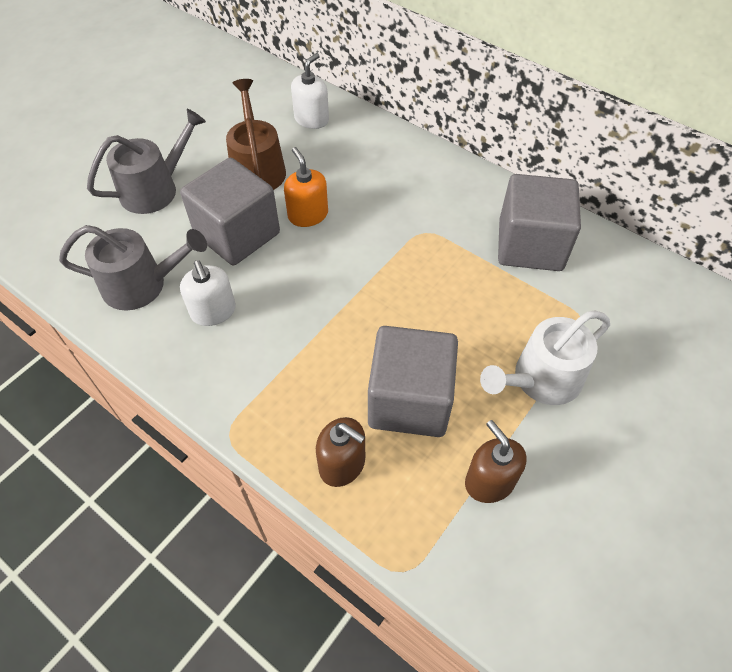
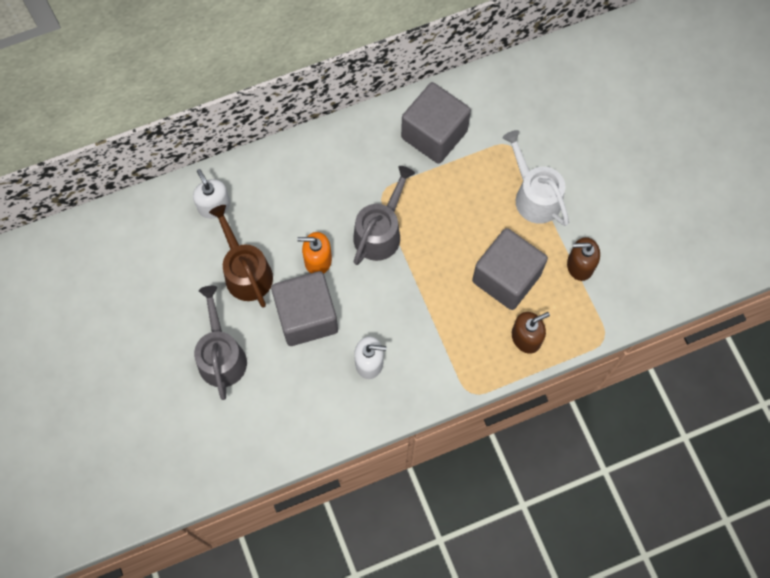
camera: 60 degrees left, 15 degrees up
grey watering can [59,225,207,311] -> grey watering can moved to [353,166,415,265]
brown watering can [226,79,286,190] -> brown watering can turned 45 degrees clockwise [209,205,273,308]
white watering can [480,311,610,405] -> white watering can turned 150 degrees clockwise [502,130,569,226]

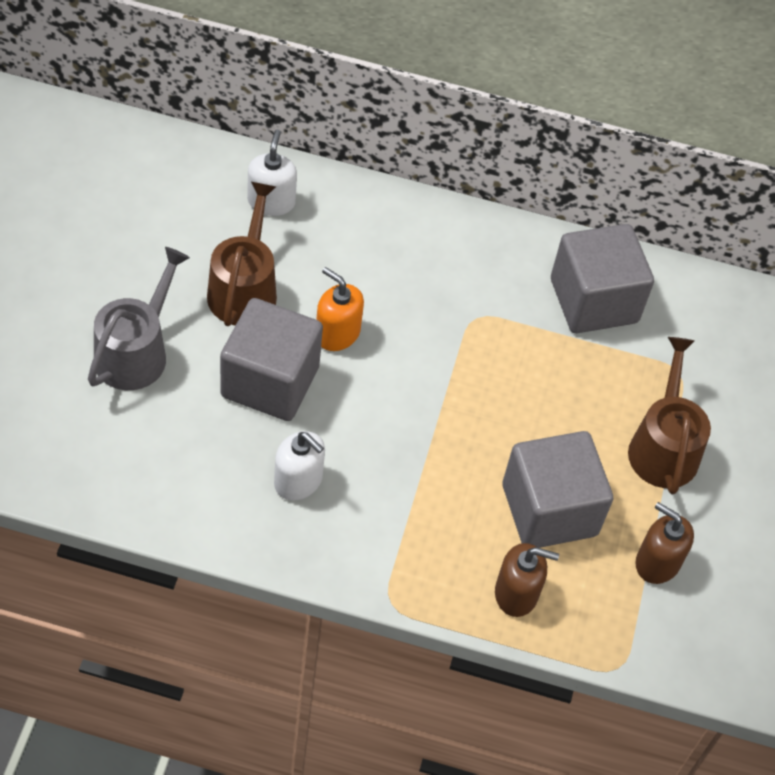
camera: 30 degrees right, 15 degrees down
grey watering can [353,166,415,265] -> none
white watering can [502,130,569,226] -> brown watering can [628,337,711,494]

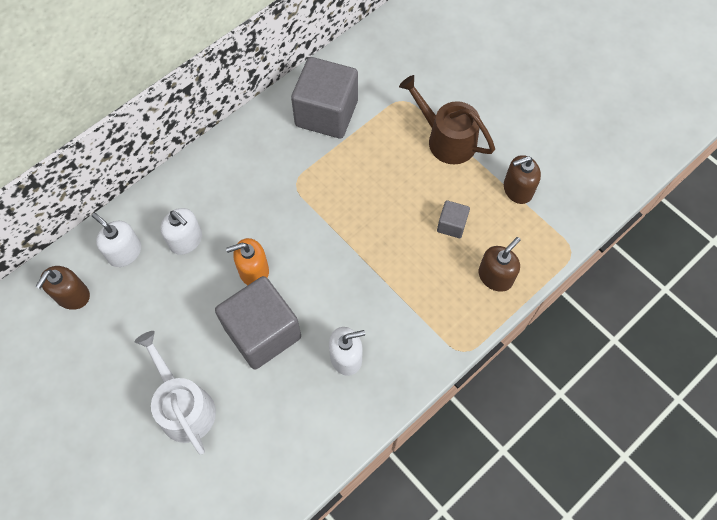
camera: 50 degrees left, 10 degrees up
grey watering can [88,247,190,390] -> white watering can [135,331,216,455]
brown watering can [207,182,277,326] -> none
grey cube [502,431,613,548] -> grey cube [437,200,470,238], size x0.46
none -> brown soap dispenser [35,266,90,310]
none -> white soap dispenser [160,208,202,255]

